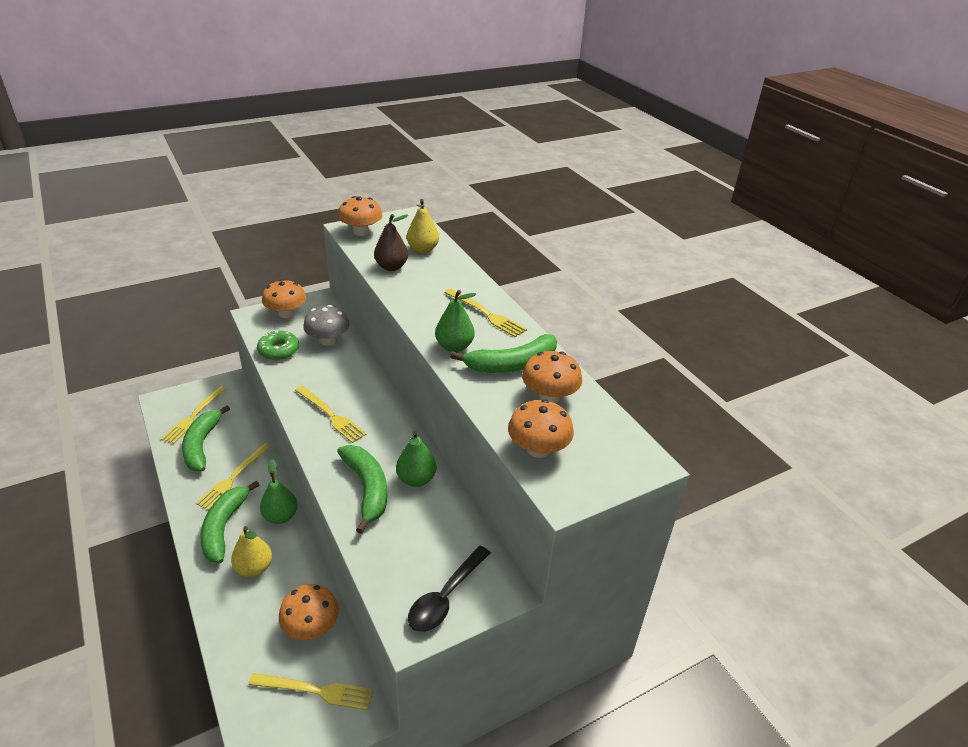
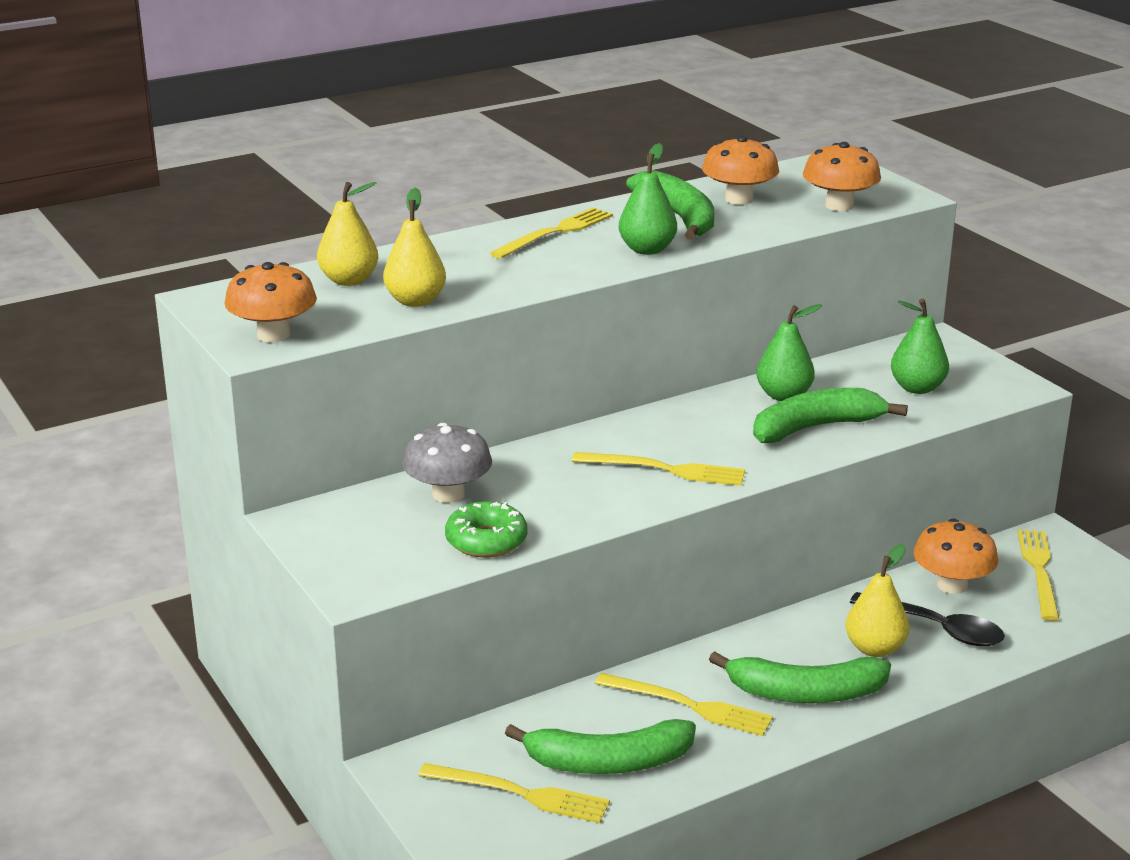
camera: 90 degrees left, 10 degrees down
green pear [260,459,298,524] -> green pear moved to [891,299,949,394]
orange mushroom [262,279,306,318] -> none
yellow fork [295,386,366,443] -> yellow fork turned 60 degrees clockwise [572,452,745,486]
brown pear [374,214,408,271] -> yellow pear [383,187,446,307]
black spoon [408,546,491,632] -> black spoon moved to [850,592,1005,646]

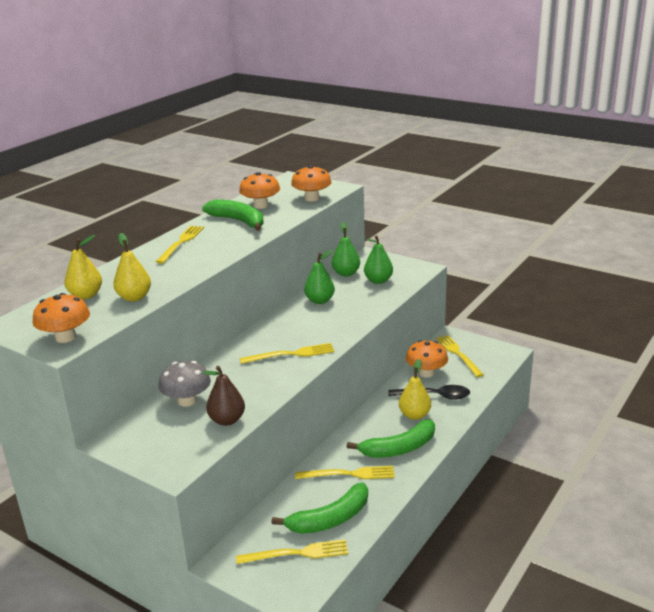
camera: 25 degrees left, 0 degrees up
green donut [445,501,527,558] -> brown pear [203,366,245,426]
green pear [619,143,677,255] -> green pear moved to [332,222,360,276]
green banana [753,388,908,443] -> none

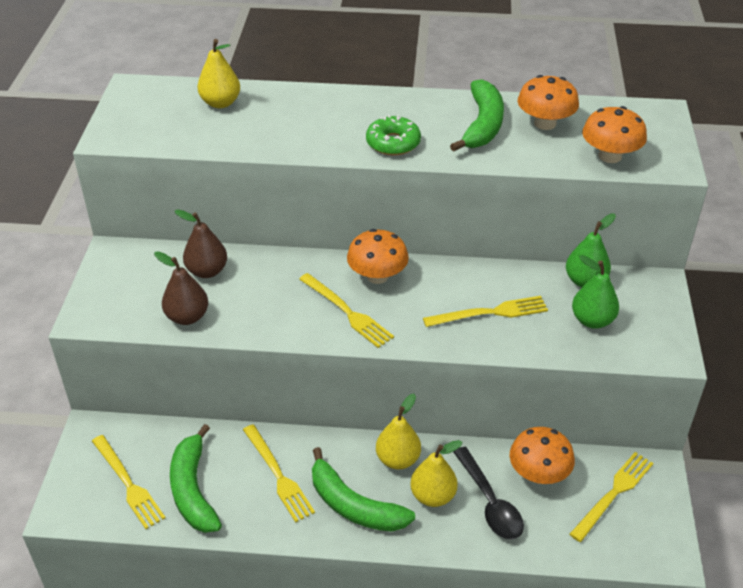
camera: 60 degrees right, 15 degrees up
orange mushroom [33,293,90,343] -> orange mushroom moved to [347,229,409,284]
yellow pear [113,233,151,301] -> yellow pear moved to [376,394,421,469]
yellow fork [156,226,204,264] -> yellow fork moved to [423,296,548,327]
grey mushroom [159,361,211,407] -> brown pear [175,210,227,278]
green banana [272,482,368,534] -> green banana turned 45 degrees clockwise [170,424,222,533]
green pear [304,249,335,304] -> none
none -> green donut [366,115,421,156]

